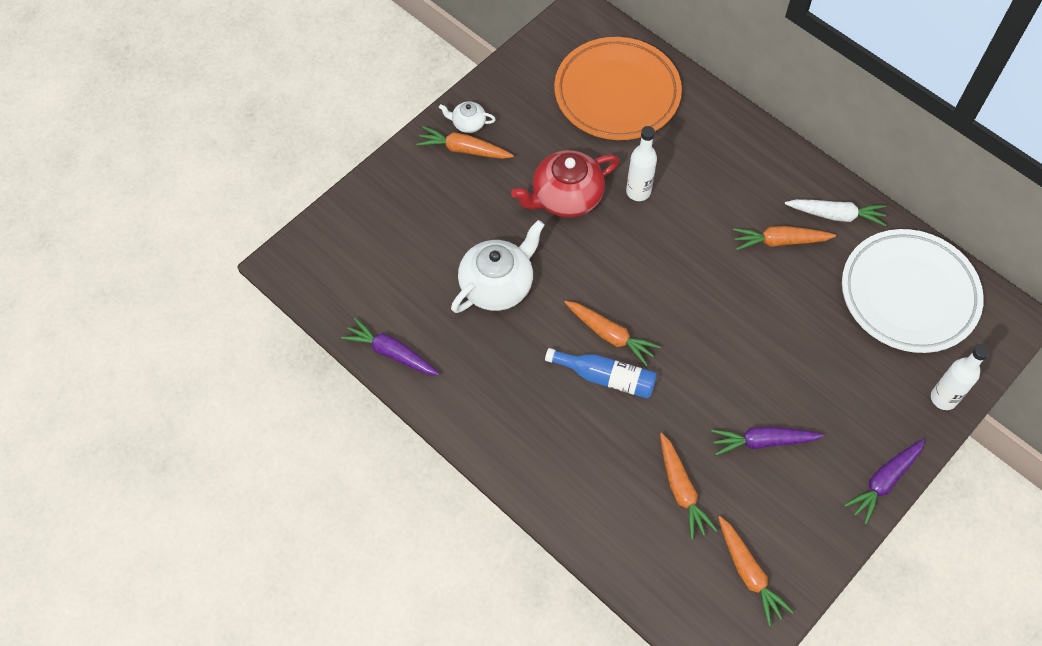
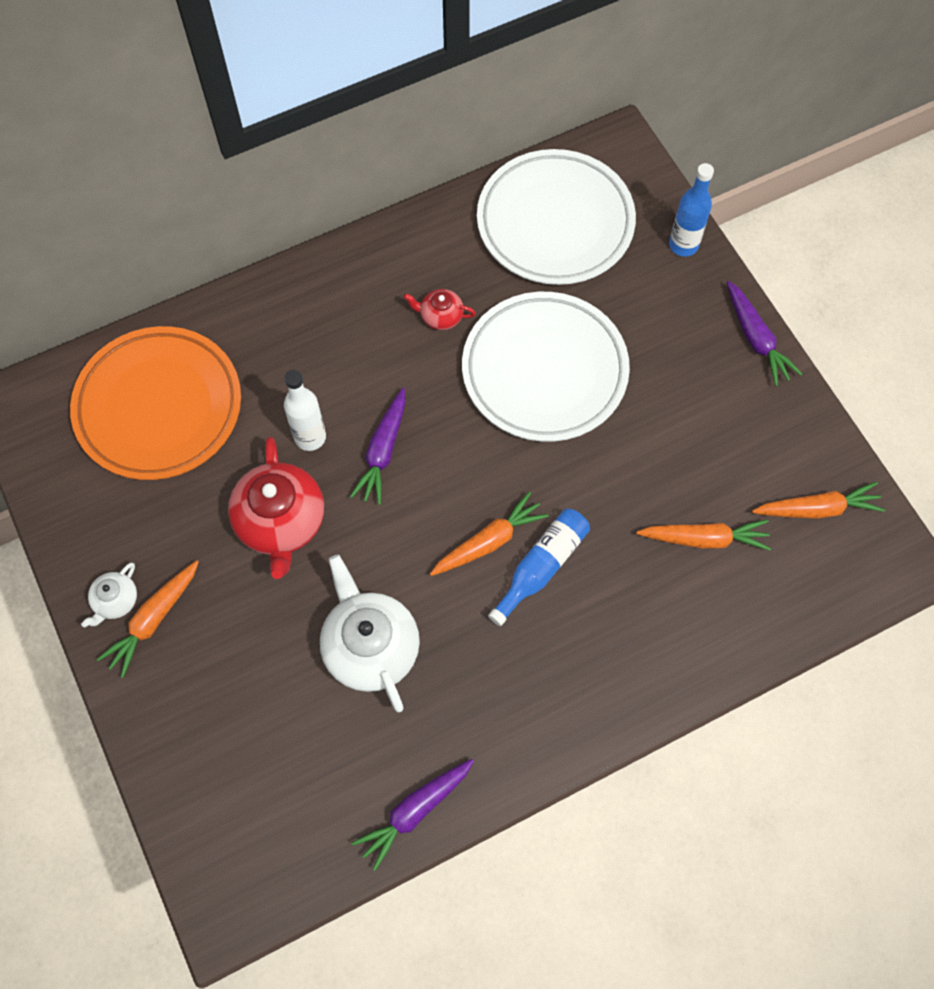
camera: 70 degrees left, 5 degrees up
purple carrot [711,426,824,455] -> purple carrot moved to [350,388,406,505]
orange carrot [733,226,836,250] -> red teapot [404,289,476,330]
white carrot [785,199,887,226] -> none
white bottle [931,344,990,410] -> blue bottle [669,163,714,257]
none -> white plate [462,292,630,442]

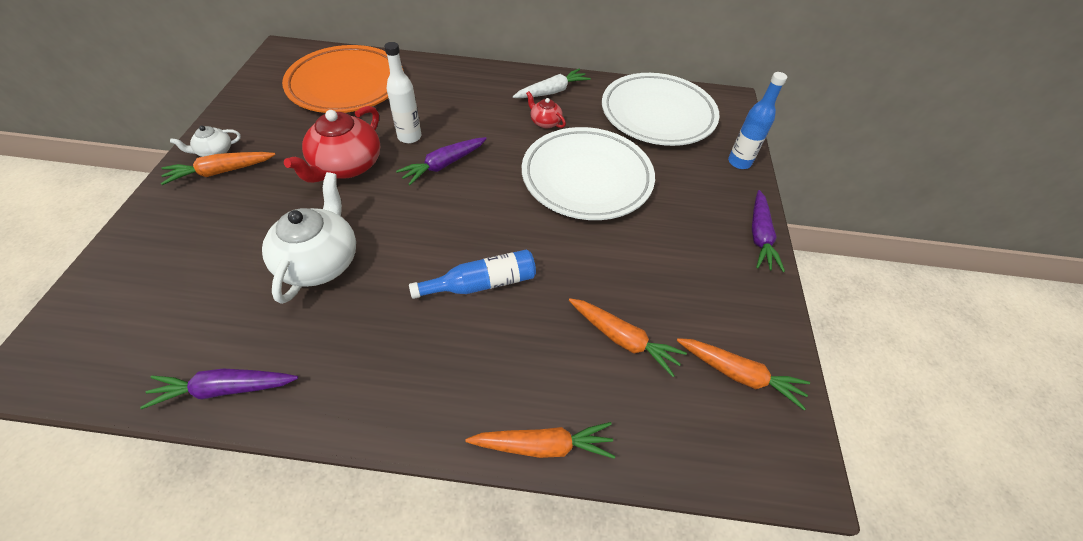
camera: 30 degrees right, 15 degrees down
orange carrot [430,491,549,576] -> orange carrot moved to [465,422,615,459]
none -> white carrot [513,69,591,98]

